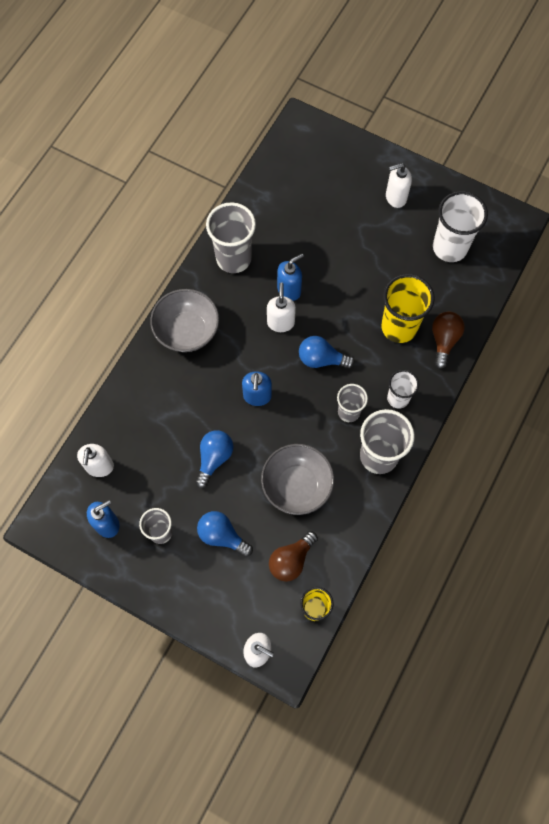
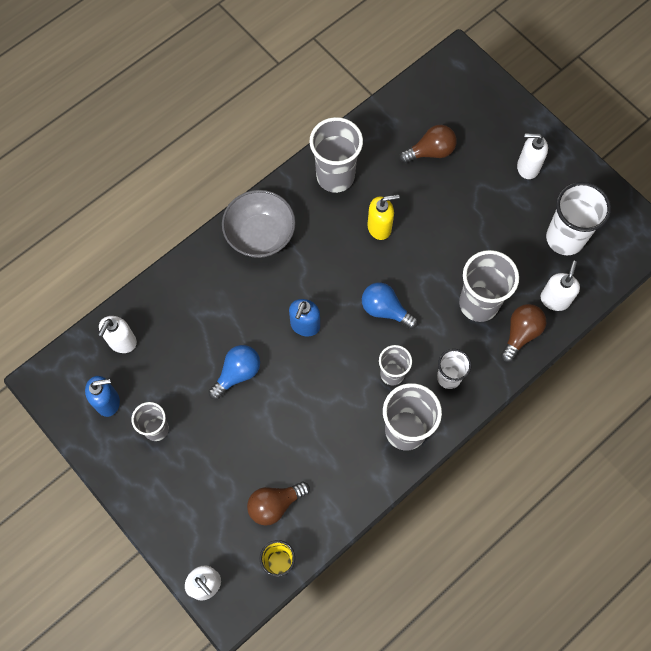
camera: 20 degrees right, 0 degrees up
blue light bulb [197,511,253,557] -> none
grey bowl [261,444,334,515] -> none
white soap dispenser [267,282,296,332] -> white soap dispenser moved to [541,261,580,311]
blue soap dispenser [277,254,304,301] -> yellow soap dispenser [368,194,400,240]
yellow cup [381,274,435,343] -> grey cup [459,250,519,322]
none -> brown light bulb [399,125,457,163]

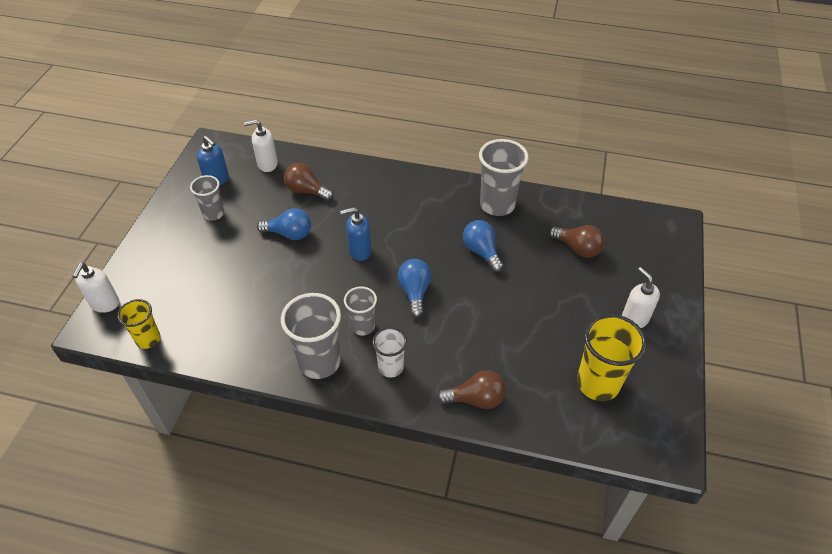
camera: 55 degrees right, 20 degrees down
grey bowl [222,190,295,258] -> none
brown light bulb [247,482,310,526] -> brown light bulb moved to [284,163,333,201]
yellow soap dispenser [368,194,400,240] -> blue light bulb [463,220,504,272]
grey cup [459,250,519,322] -> none
white soap dispenser [541,261,580,311] -> none
white cup [546,182,611,255] -> yellow cup [577,314,647,401]

